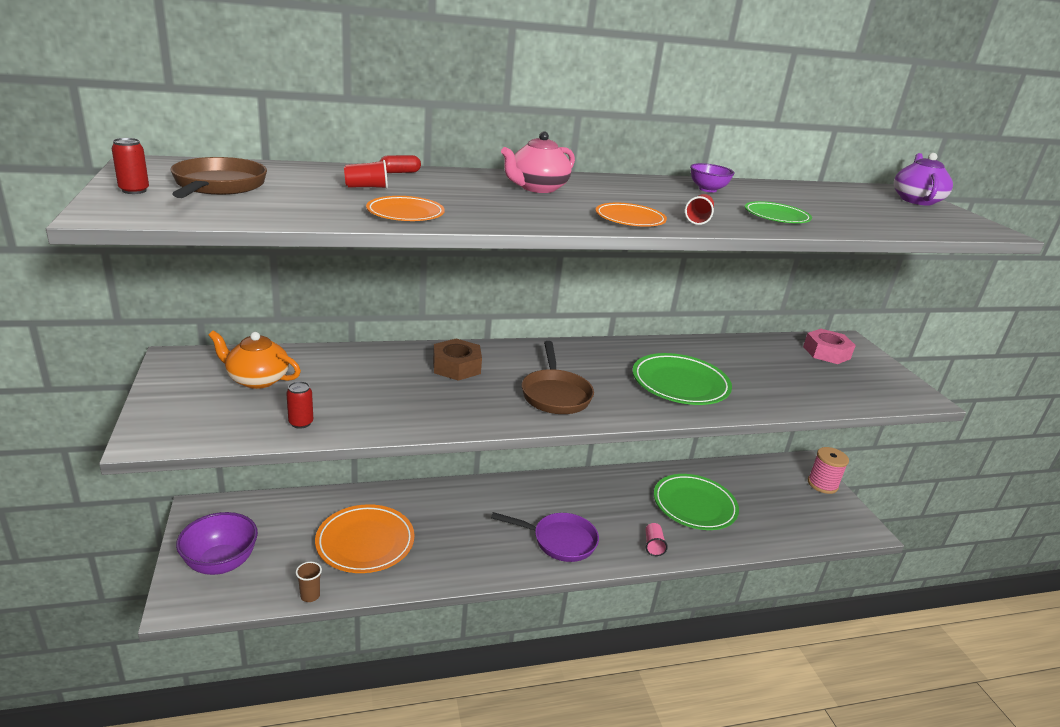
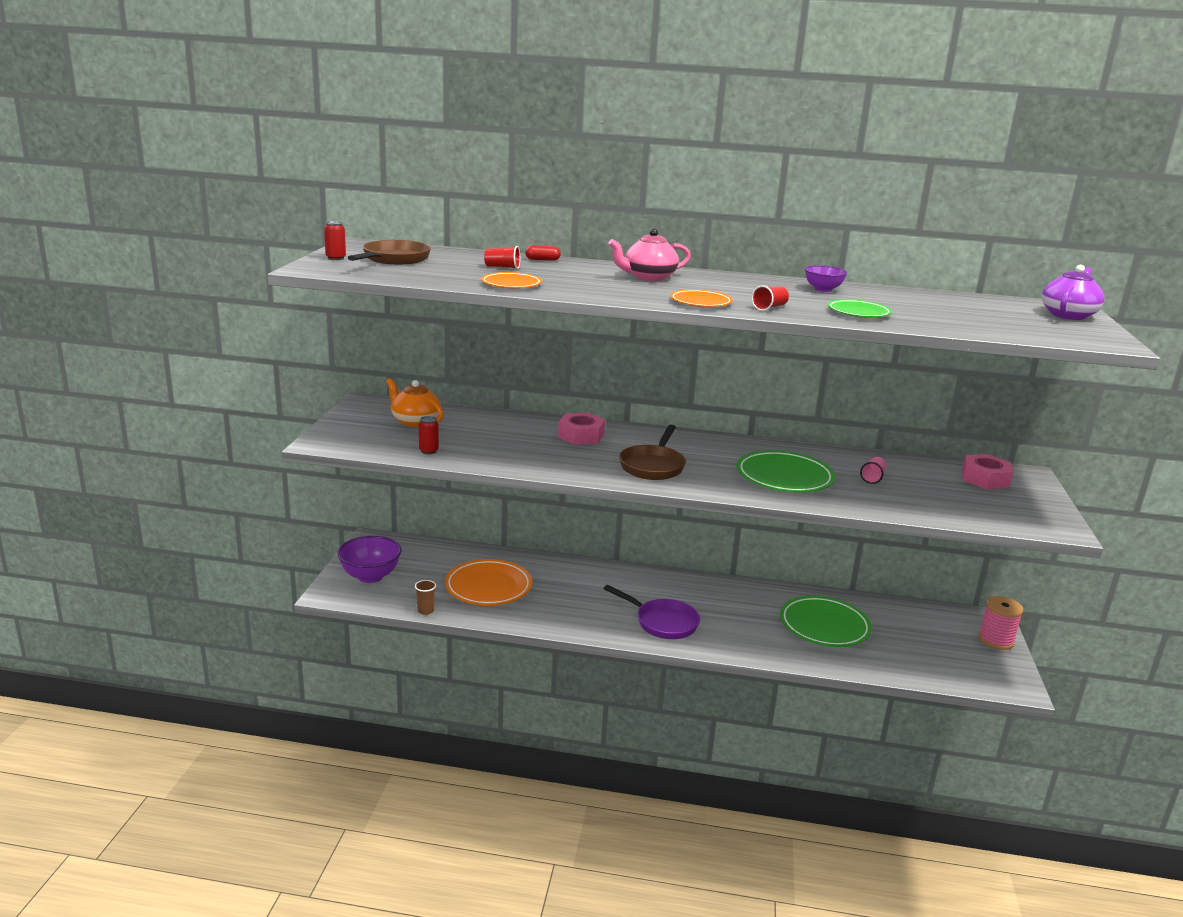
camera: 25 degrees right, 5 degrees down
brown nut [433,339,482,381] -> pink nut [558,413,605,445]
pink cup [646,523,668,556] -> pink cup moved to [860,457,886,484]

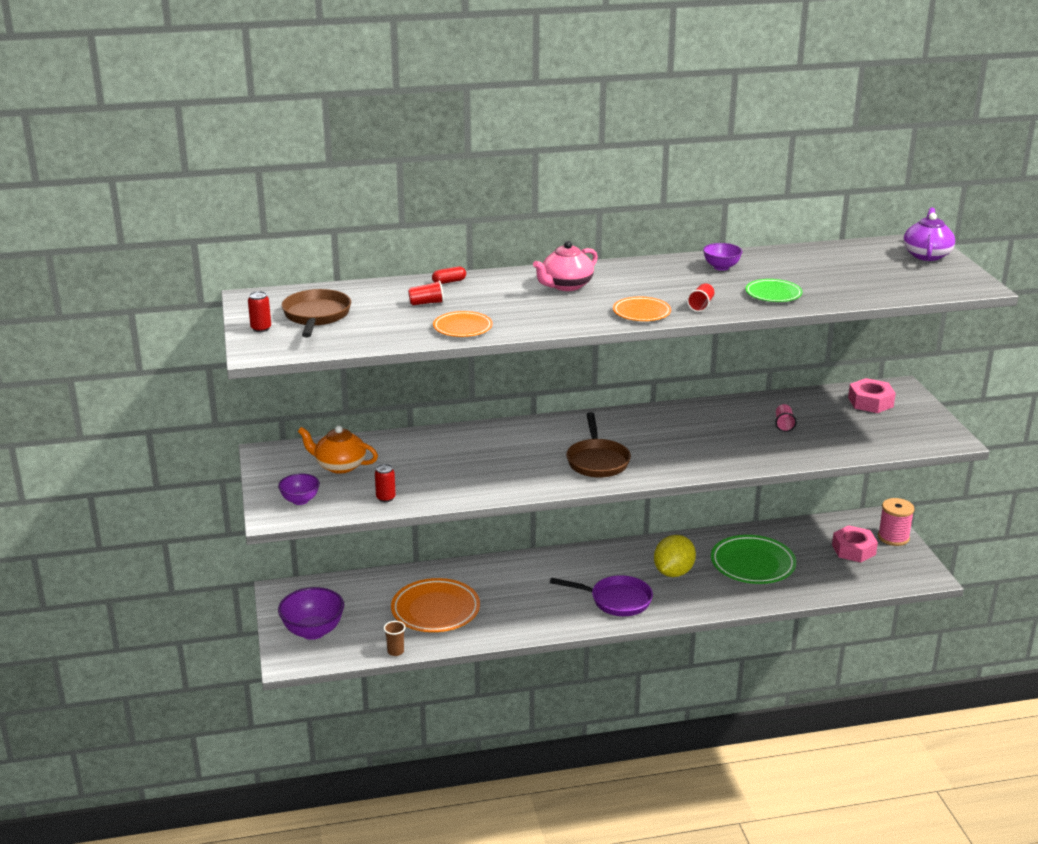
camera: 20 degrees left, 5 degrees up
pink nut [558,413,605,445] -> pink nut moved to [832,525,878,562]
green plate [736,450,835,493] -> none
none -> purple bowl [278,473,320,505]
none -> yellow lemon [654,535,696,577]

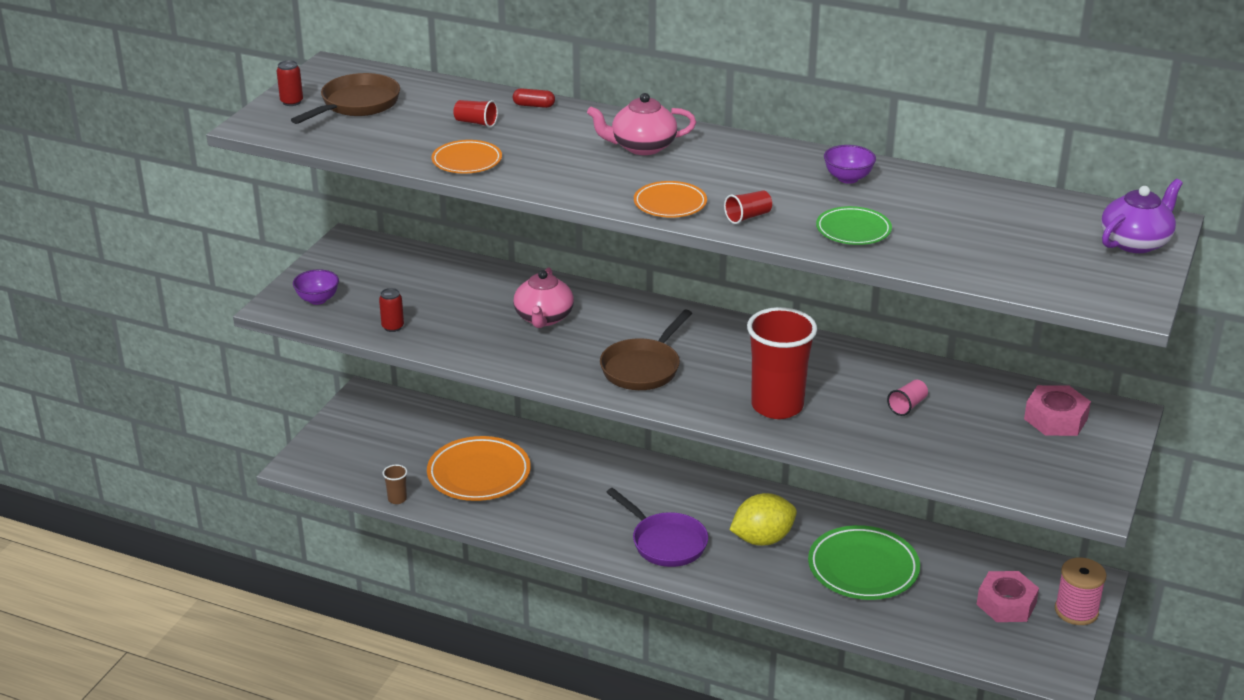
camera: 35 degrees right, 5 degrees up
purple bowl [278,587,344,640] -> none
orange teapot [298,426,378,474] -> none
none -> pink teapot [513,267,574,328]
none -> red cup [747,307,817,419]

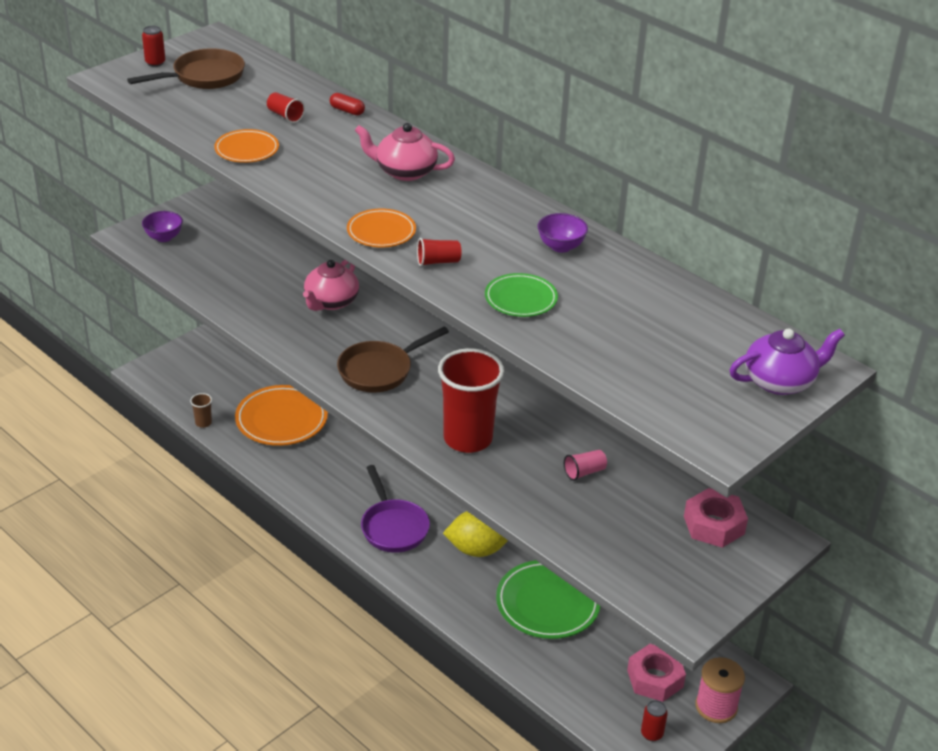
camera: 20 degrees right, 5 degrees up
red can [379,288,404,332] -> red can moved to [641,700,668,741]

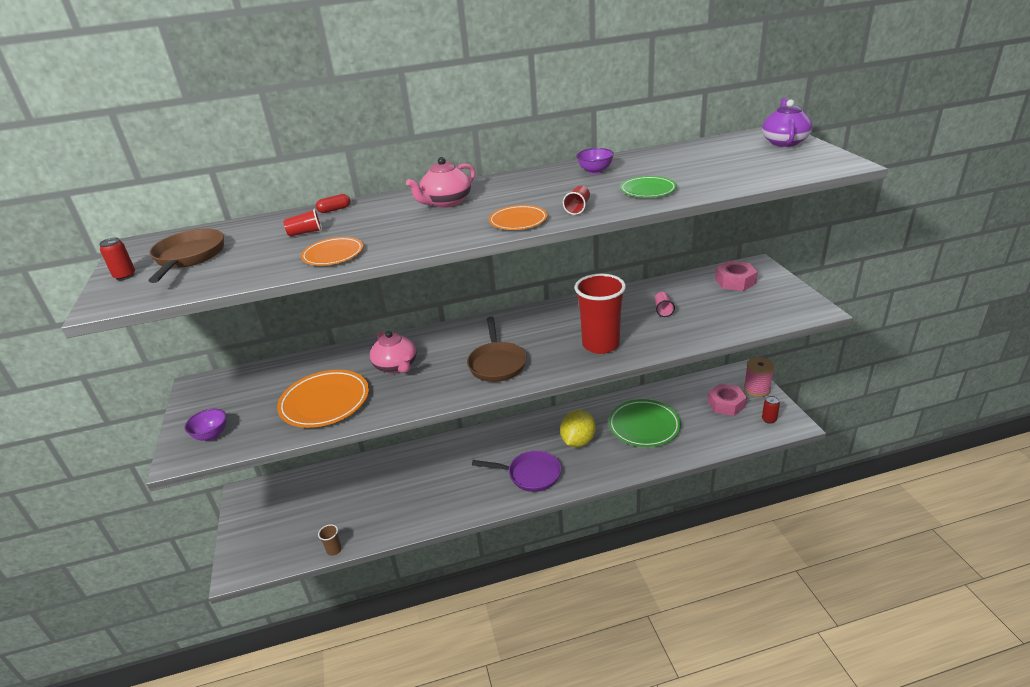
camera: 55 degrees left, 5 degrees down
orange plate [235,385,328,446] -> orange plate moved to [277,370,369,428]

